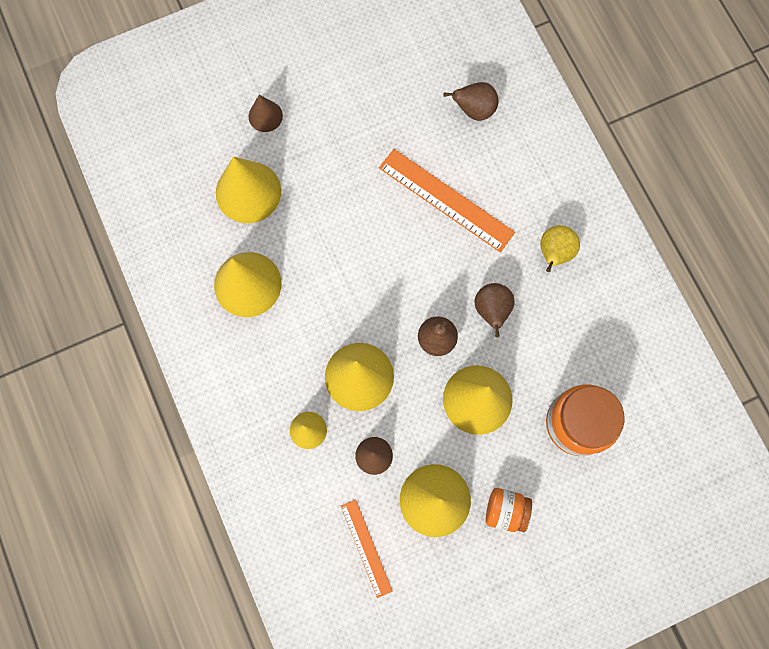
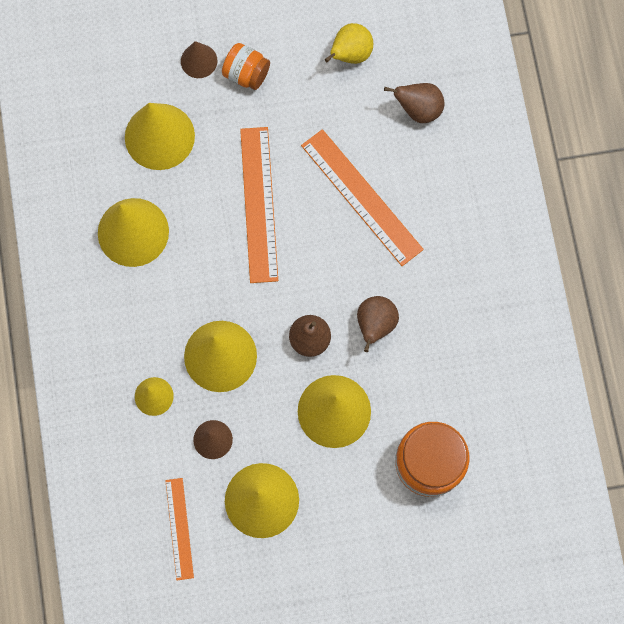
camera: 15 degrees right, 0 degrees up
orange jar [486,488,532,532] -> orange jar moved to [222,43,270,90]
yellow pear [540,225,580,272] -> yellow pear moved to [325,23,373,64]
none -> orange ruler [240,127,278,283]

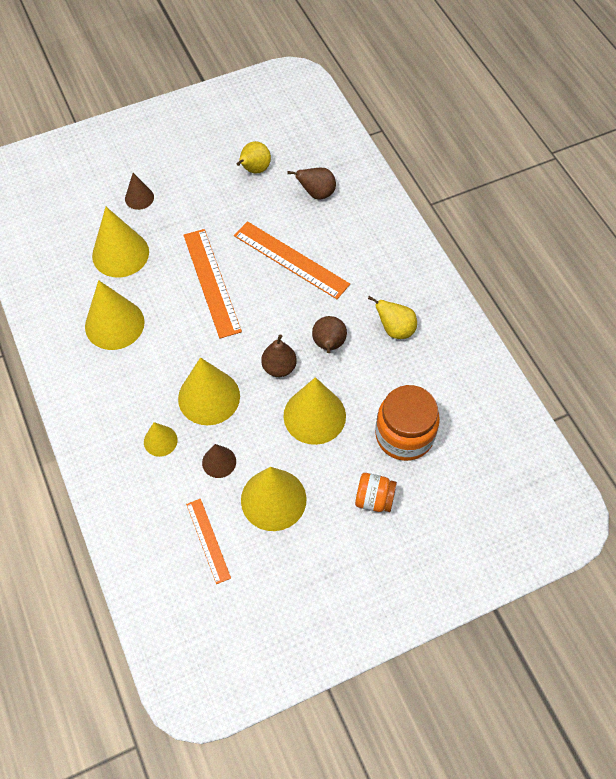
camera: 15 degrees left, 15 degrees down
orange jar [222,43,270,90] -> orange jar moved to [355,473,397,512]
none -> yellow pear [368,296,417,339]

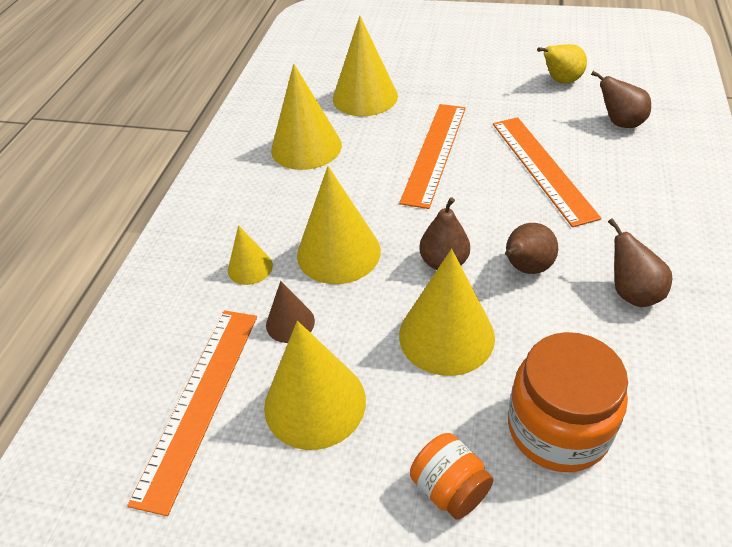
camera: 40 degrees right, 15 degrees down
brown cone [125,173,154,210] -> none
orange ruler [186,499,231,584] -> orange ruler [127,310,257,516], size x1.70
yellow pear [368,296,417,339] -> brown pear [608,218,672,307]

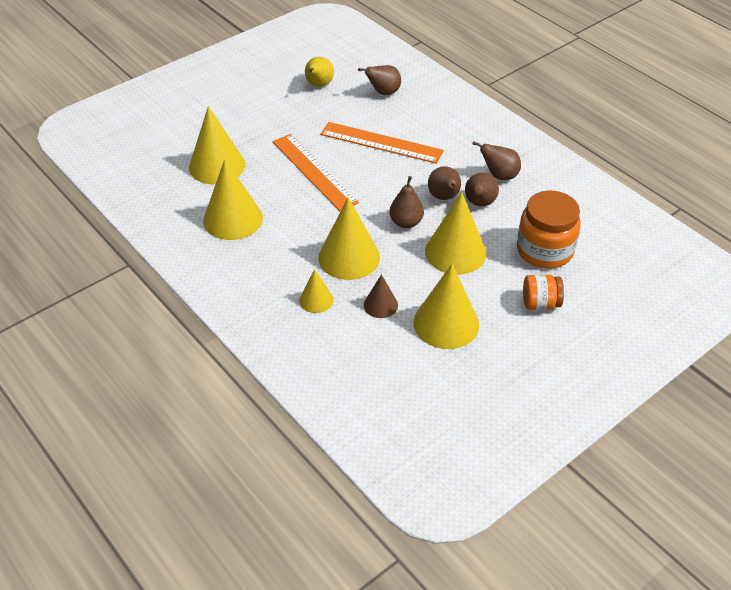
camera: 55 degrees left, 0 degrees up
orange ruler [127,310,257,516] -> none
none -> brown pear [465,173,499,206]

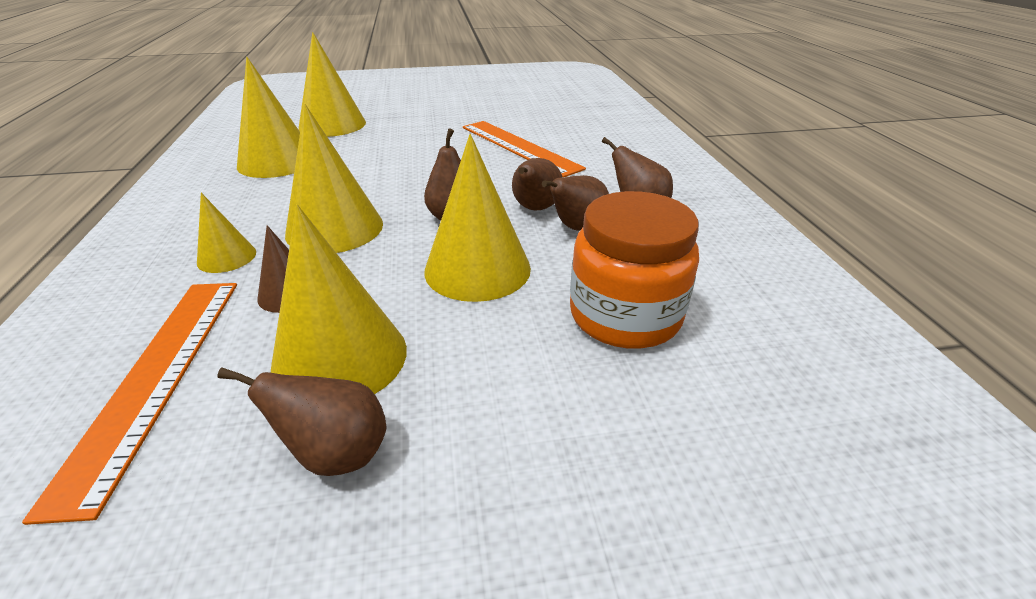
camera: 30 degrees right, 10 degrees down
orange ruler [272,134,359,211] -> orange ruler moved to [22,283,237,525]
yellow pear [305,57,334,87] -> none
brown pear [358,65,401,95] -> brown pear moved to [218,367,386,476]
orange jar [523,274,564,310] -> none

